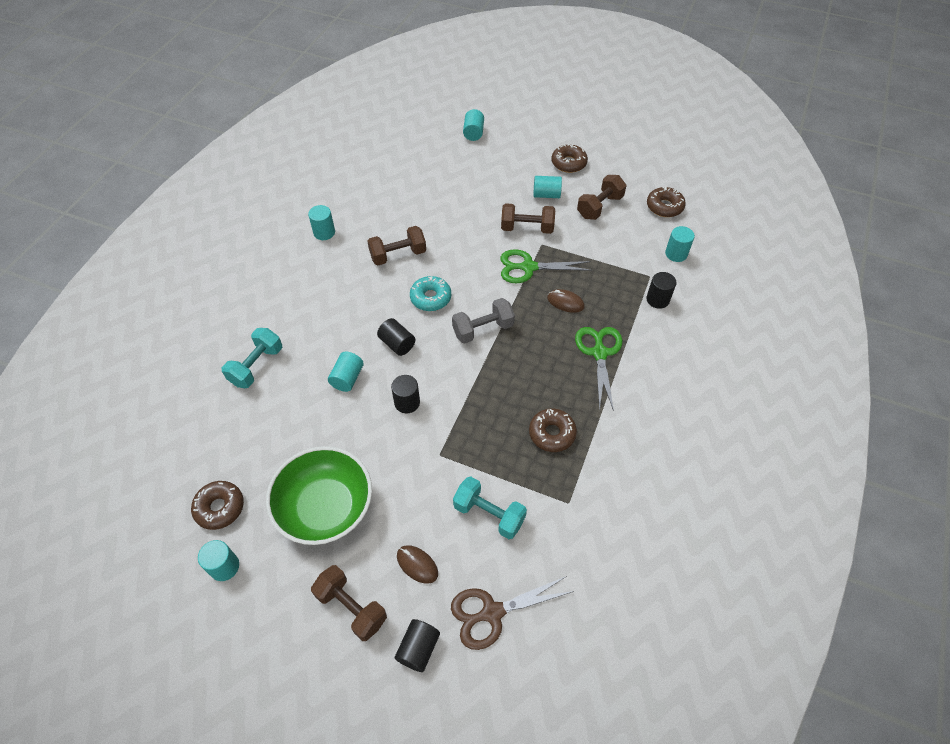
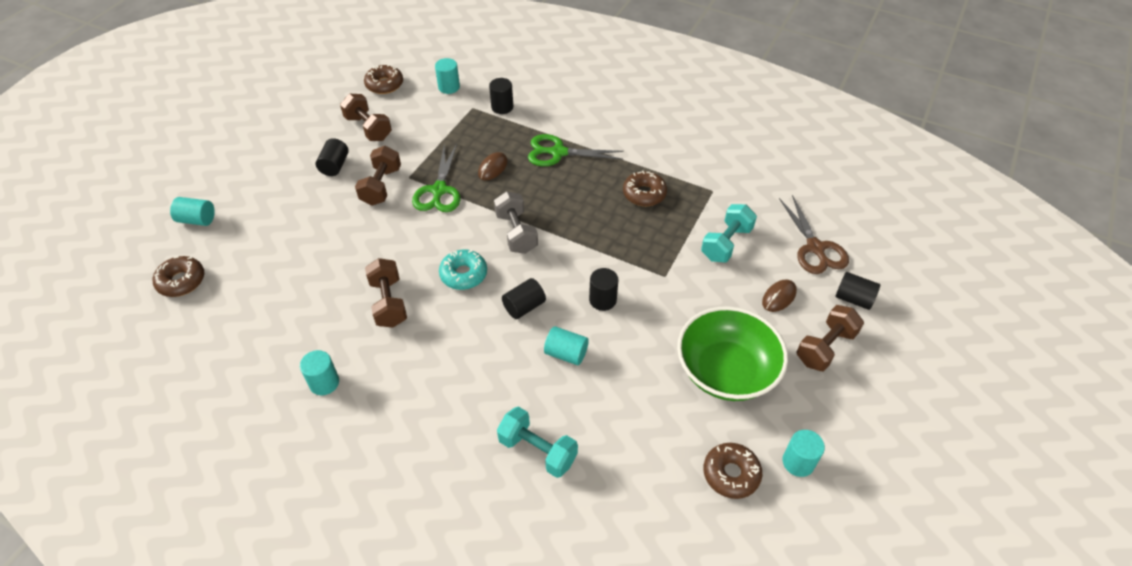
camera: 85 degrees left, 5 degrees down
turquoise cylinder [533,176,562,198] -> black cylinder [316,138,349,176]
brown donut [551,144,588,173] -> brown donut moved to [153,256,204,297]

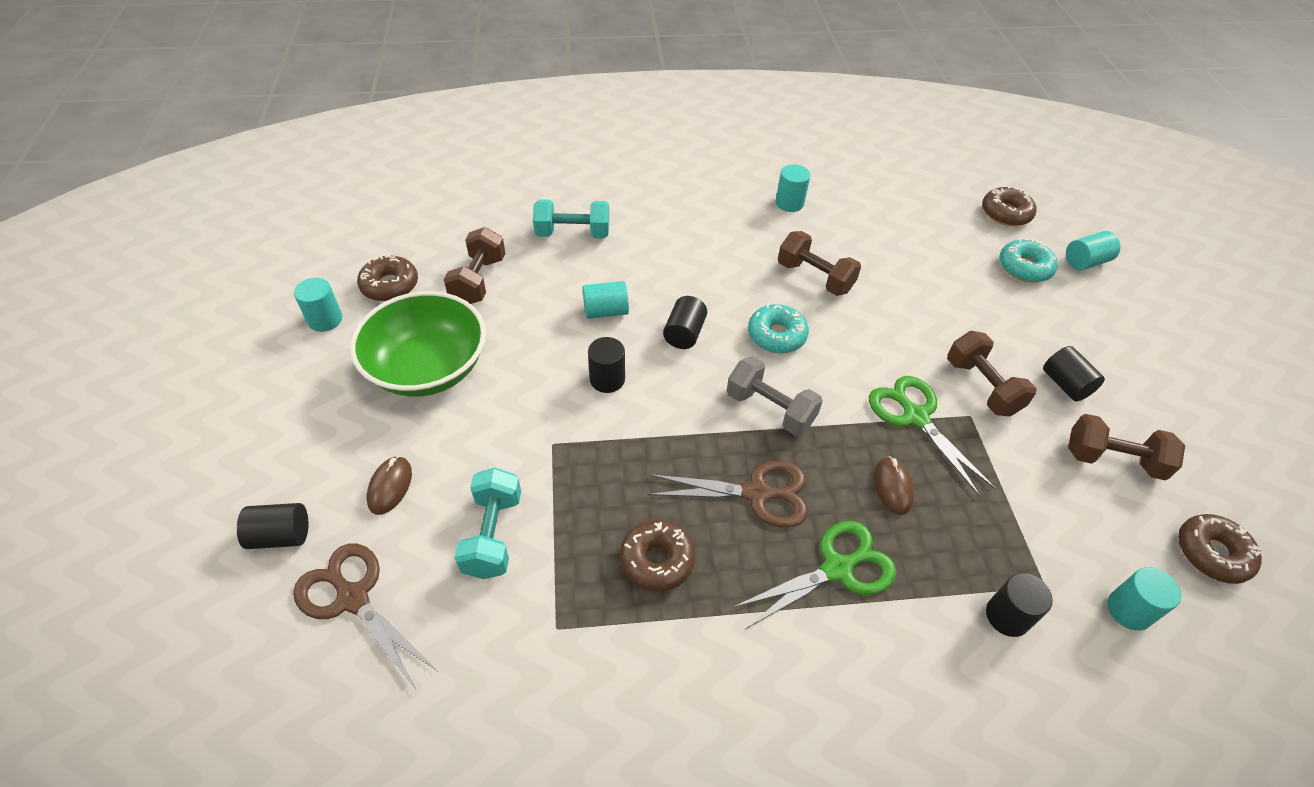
camera: 145 degrees right, 0 degrees up
brown dumbbell [796,305,864,371] -> brown dumbbell moved to [444,227,505,304]
none -> brown scissors [647,460,808,528]
none -> turquoise donut [999,238,1058,282]

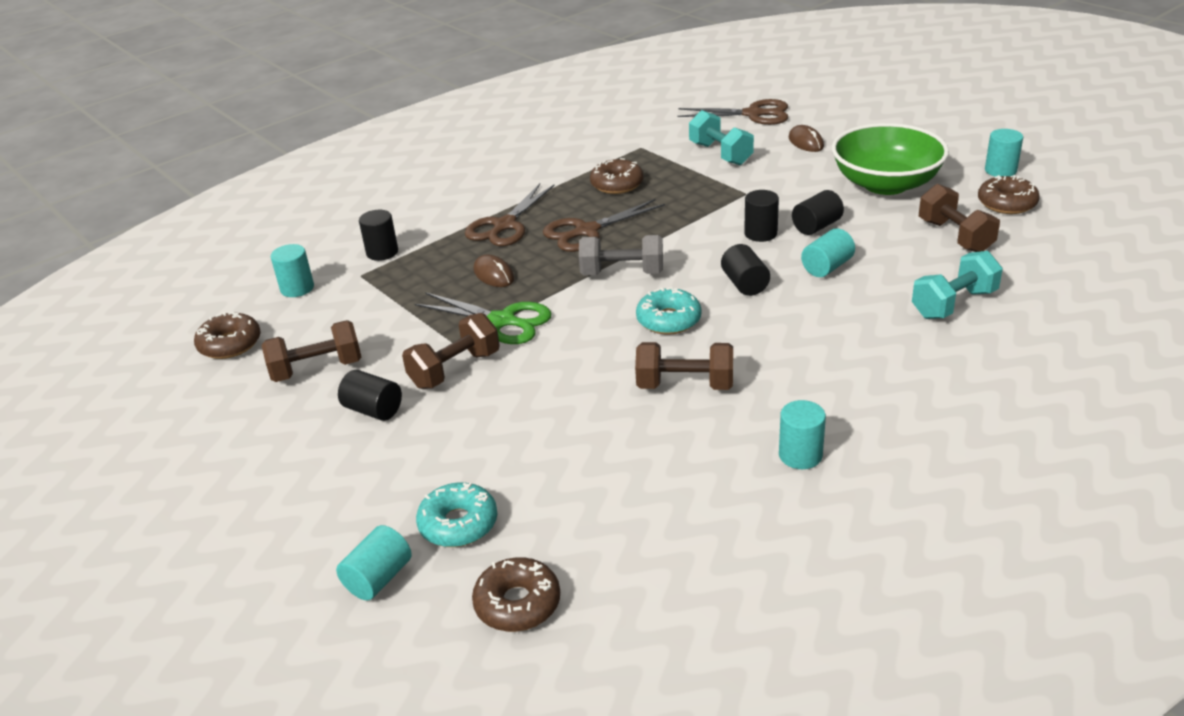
camera: 150 degrees right, 15 degrees down
black cylinder [237,503,308,549] -> black cylinder moved to [792,190,844,235]
green scissors [732,521,896,629] -> brown scissors [465,184,554,246]
brown dumbbell [947,331,1036,416] -> brown dumbbell turned 75 degrees counterclockwise [402,313,500,389]

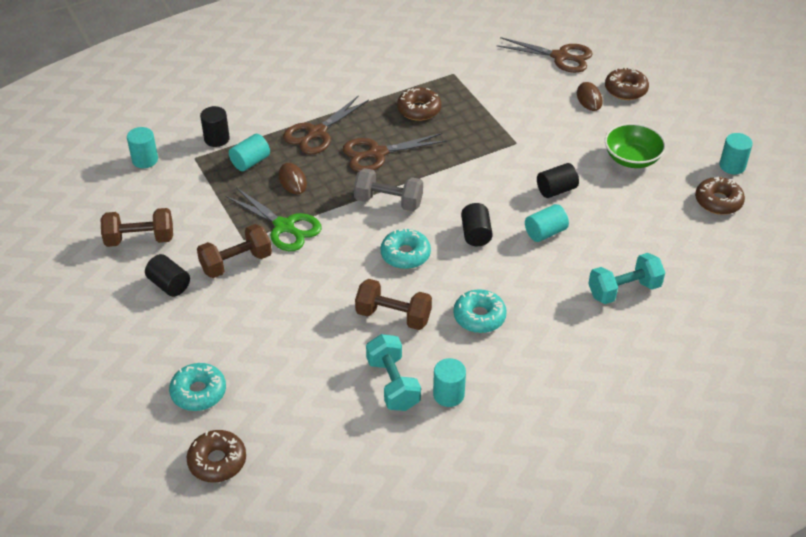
camera: 10 degrees right, 10 degrees up
brown donut [194,312,261,359] -> brown donut moved to [605,67,649,100]
turquoise cylinder [336,525,412,600] -> turquoise cylinder moved to [229,134,270,171]
turquoise dumbbell [689,110,754,165] -> turquoise dumbbell moved to [366,334,421,411]
black cylinder [744,190,779,242] -> none
green bowl [832,123,949,195] -> green bowl [605,123,666,168], size x0.65
brown dumbbell [919,184,1000,252] -> none
none -> turquoise donut [453,289,507,333]

